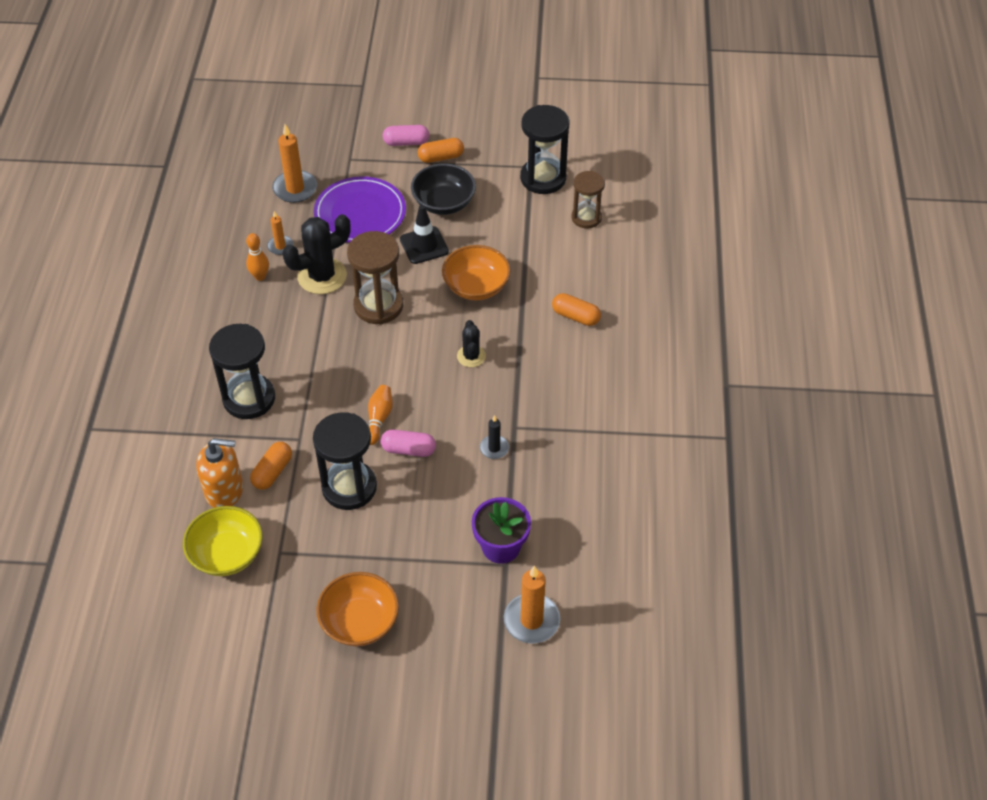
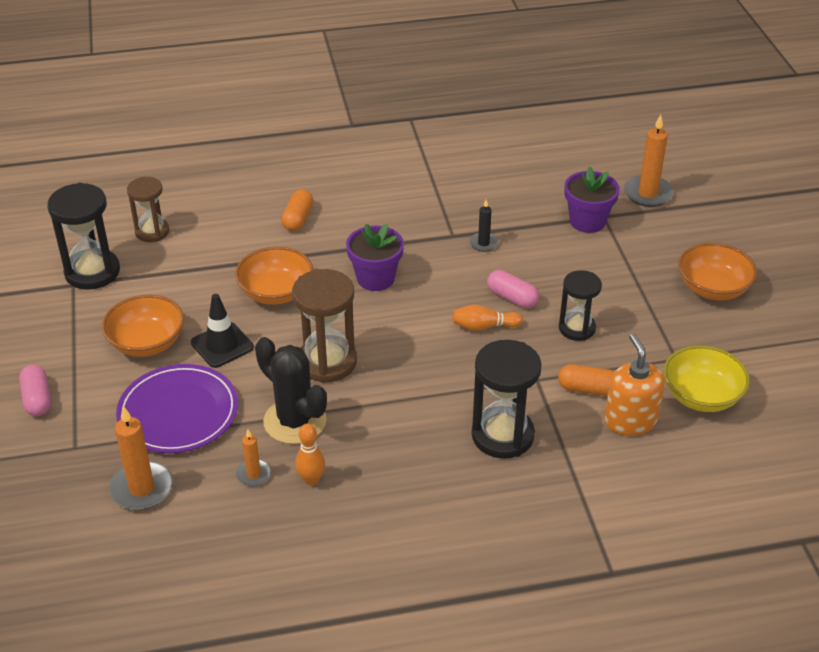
camera: 105 degrees left, 10 degrees down
black hourglass [313,412,377,510] -> black hourglass [559,270,602,341], size x0.64
pink capsule [381,429,436,457] -> pink capsule turned 45 degrees counterclockwise [487,270,539,308]
black bowl [411,163,476,215] -> orange bowl [102,295,184,357]
orange capsule [418,138,464,163] -> none
black cactus [457,320,486,367] -> purple flower pot [346,224,404,291]

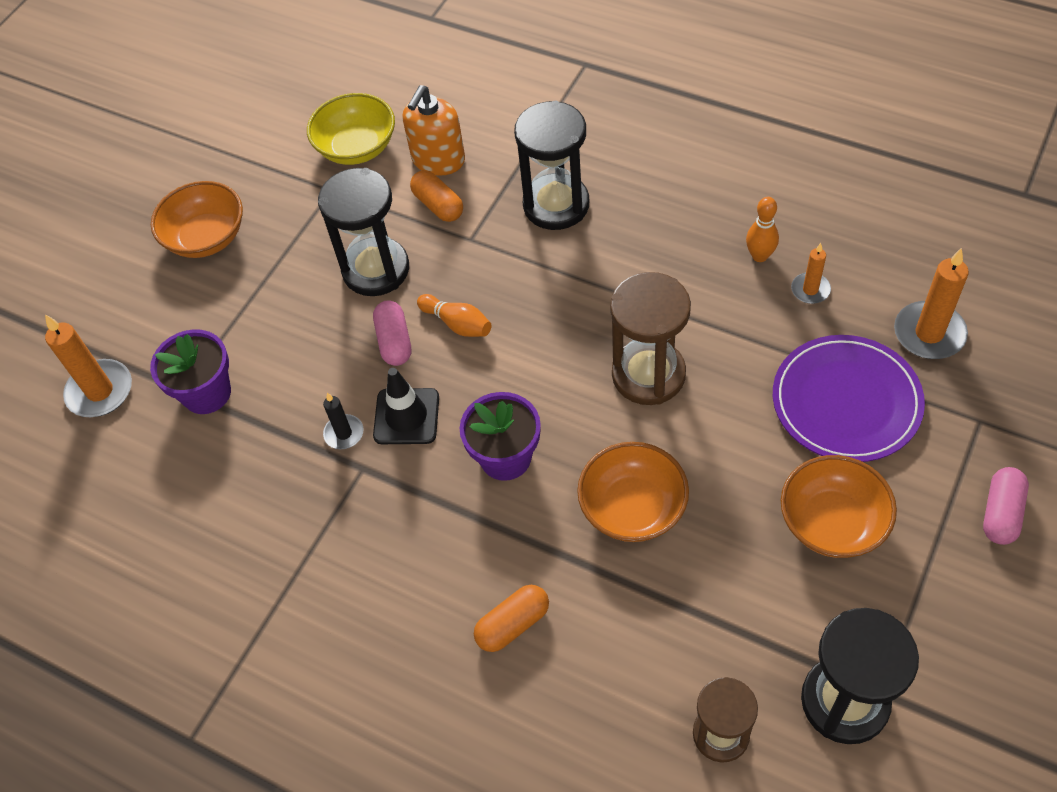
camera: 135 degrees left, 15 degrees up
black traffic cone [191,294,254,368] -> black traffic cone moved to [373,368,439,444]
black cactus [255,337,327,444] -> none
black hourglass [559,270,602,341] -> black hourglass [318,168,409,296], size x1.55

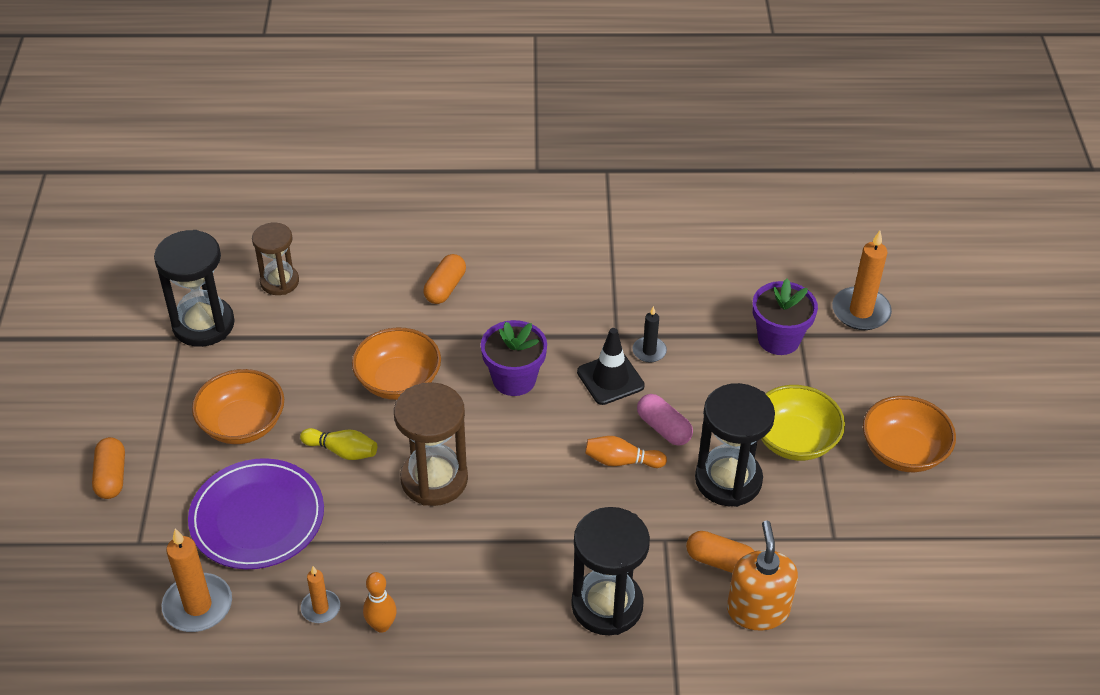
camera: 145 degrees right, 10 degrees down
yellow bowl [307,93,395,165] -> yellow bowl moved to [761,385,845,461]
pink capsule [983,467,1029,545] -> orange capsule [92,437,125,499]
none -> yellow bowling pin [300,428,377,460]

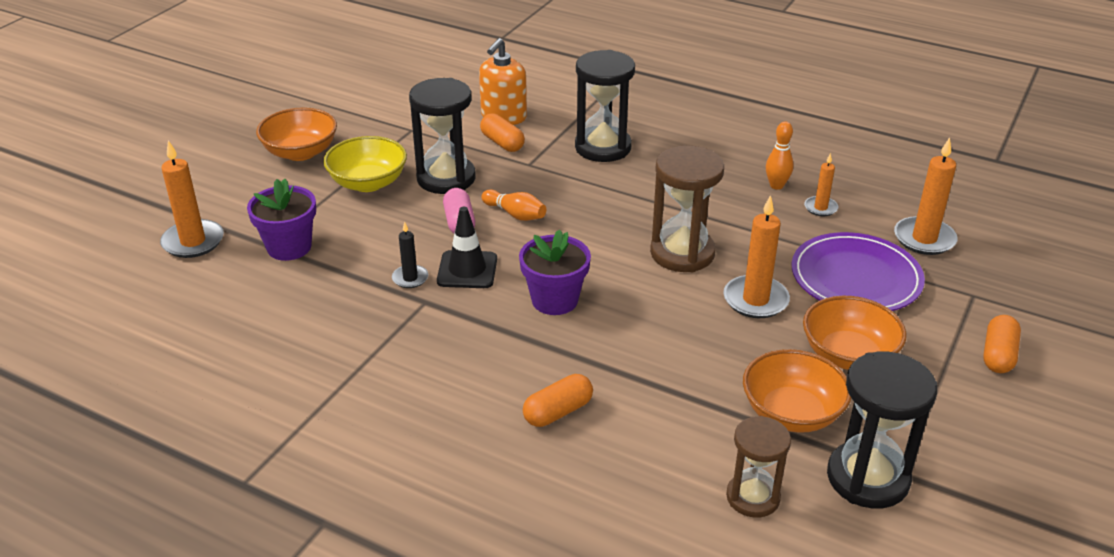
camera: 150 degrees left, 10 degrees down
yellow bowling pin [300,428,377,460] -> orange candle [723,195,790,318]
orange bowl [352,327,441,400] -> orange bowl moved to [743,349,851,433]

